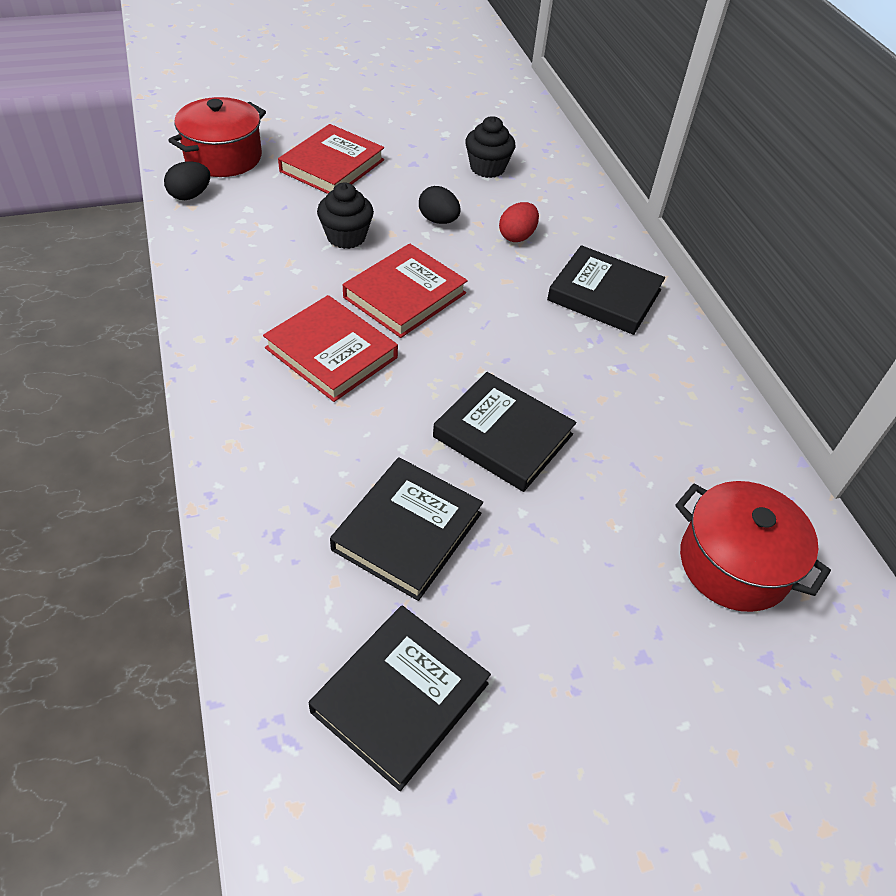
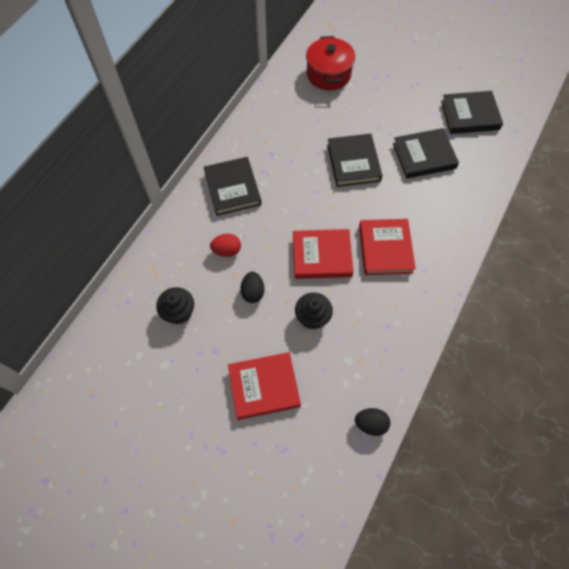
camera: 130 degrees left, 15 degrees up
red pot [168,97,266,177] -> none

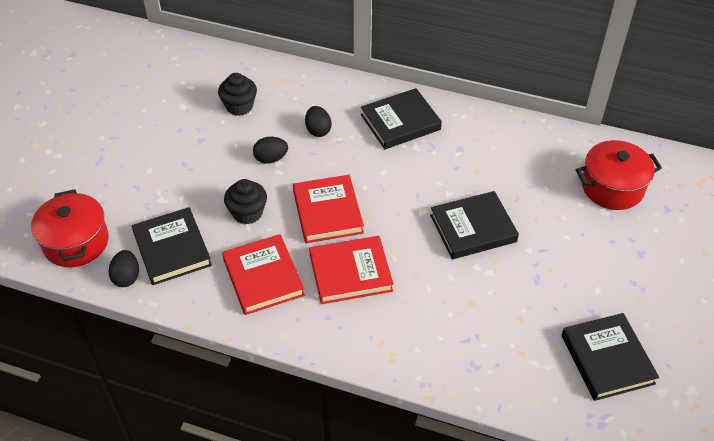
camera: 80 degrees right, 15 degrees down
red egg [210,234,241,257] -> black egg [305,106,331,137]
red book [228,352,301,420] -> red book moved to [222,234,305,315]
black book [393,128,459,179] -> black book moved to [132,207,212,285]
none -> red pot [31,189,109,267]

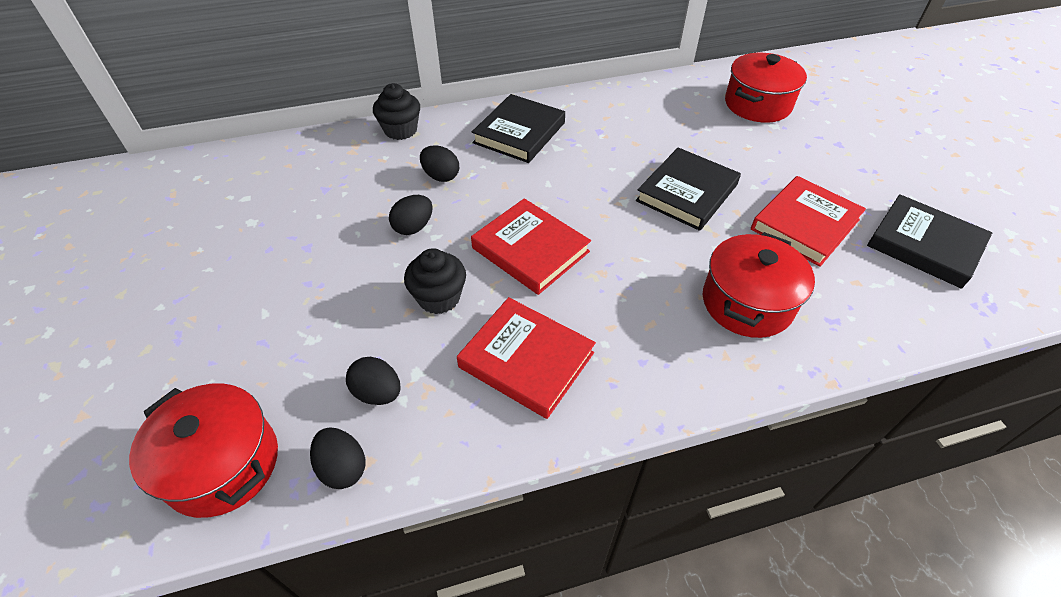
camera: 35 degrees left, 0 degrees up
black book [132,207,212,285] -> black egg [346,357,401,405]
black cupcake [218,73,257,116] -> black cupcake moved to [373,83,420,140]
red book [309,236,393,304] -> red book moved to [751,176,866,267]
none -> red pot [703,232,815,338]

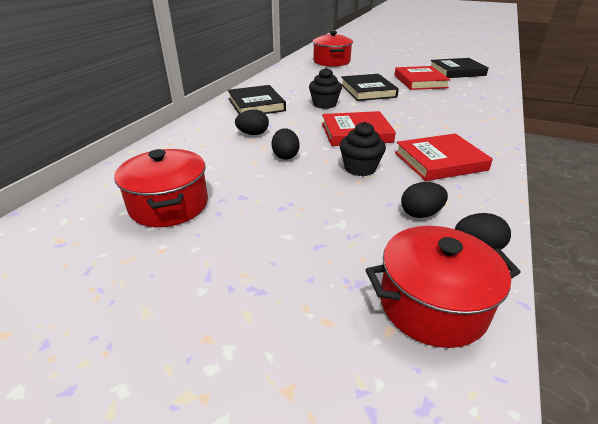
camera: 50 degrees left, 15 degrees down
black cupcake [373,83,420,140] -> black cupcake moved to [309,68,342,109]
red pot [703,232,815,338] -> red pot moved to [114,149,208,227]

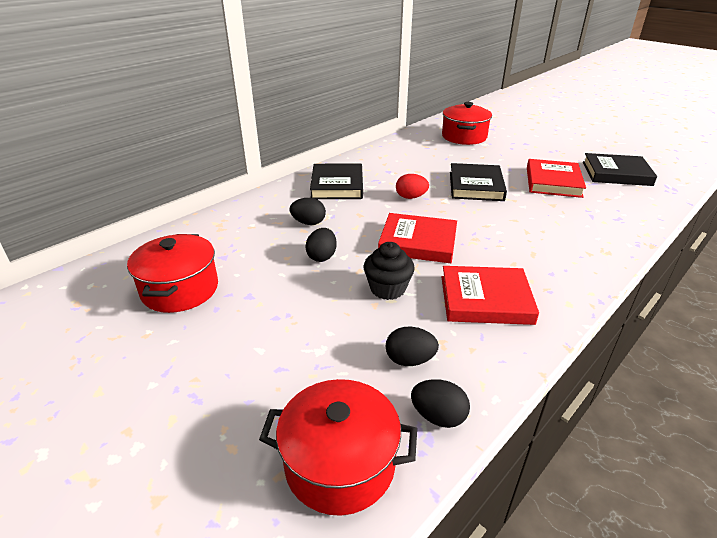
camera: 20 degrees right, 0 degrees up
black cupcake [309,68,342,109] -> red egg [396,174,429,199]

